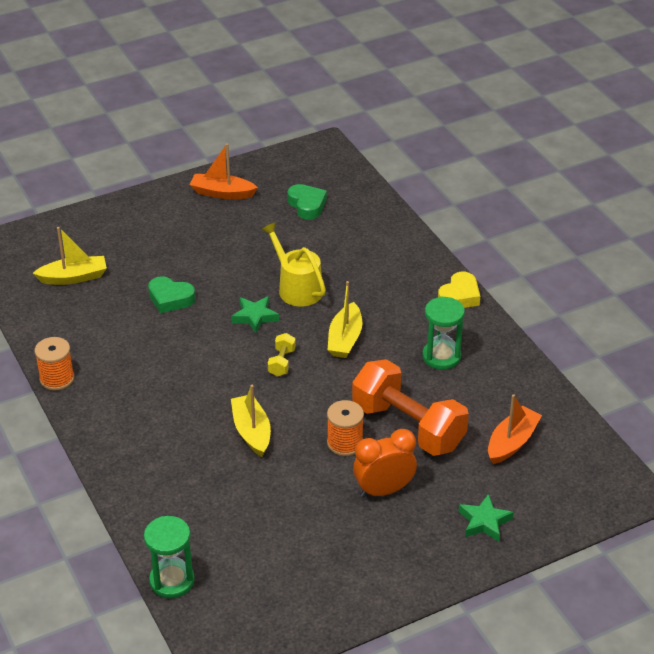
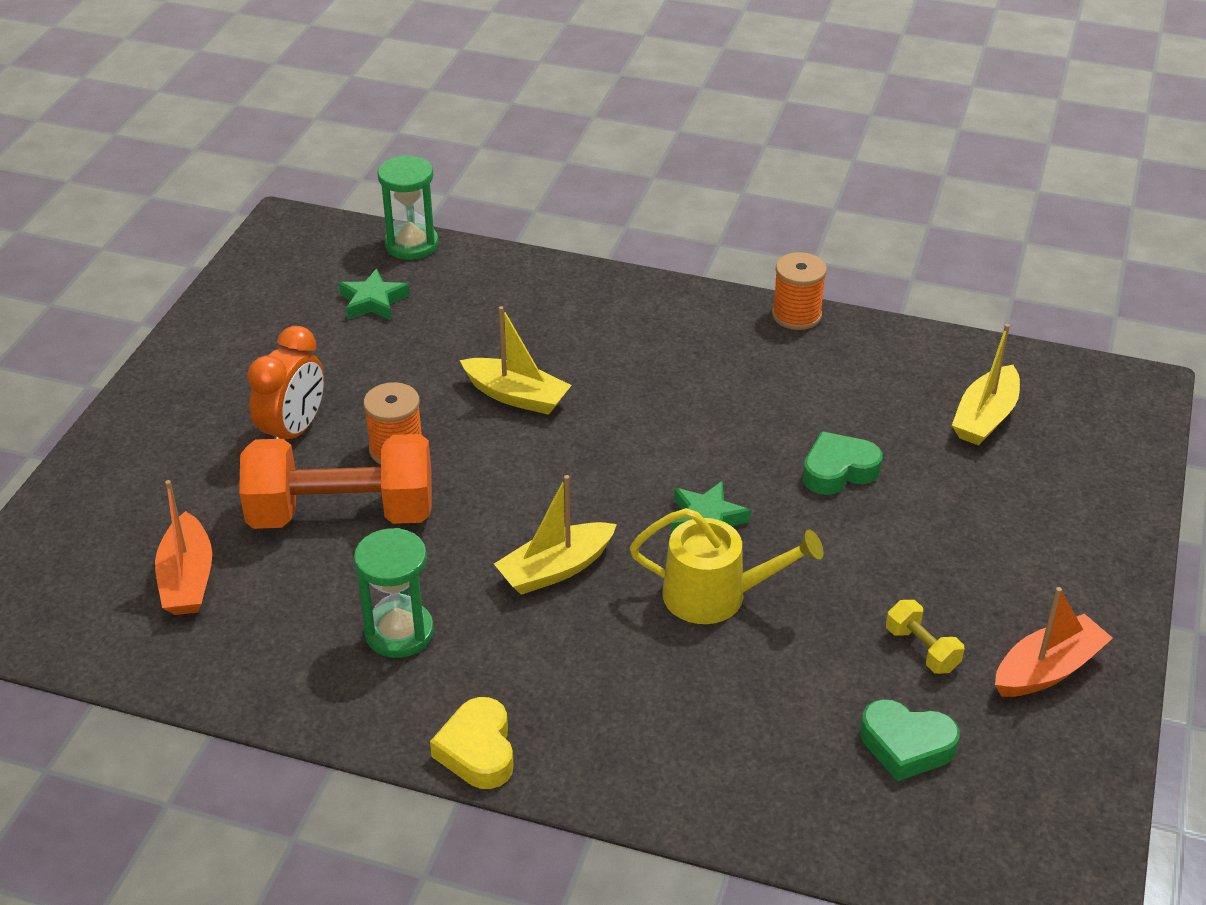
camera: 135 degrees right, 0 degrees up
yellow dumbbell [268,333,296,377] -> yellow dumbbell moved to [886,600,964,674]
yellow boat [328,281,362,358] -> yellow boat turned 90 degrees counterclockwise [494,475,617,595]
green star [459,494,514,542] -> green star moved to [339,269,410,320]

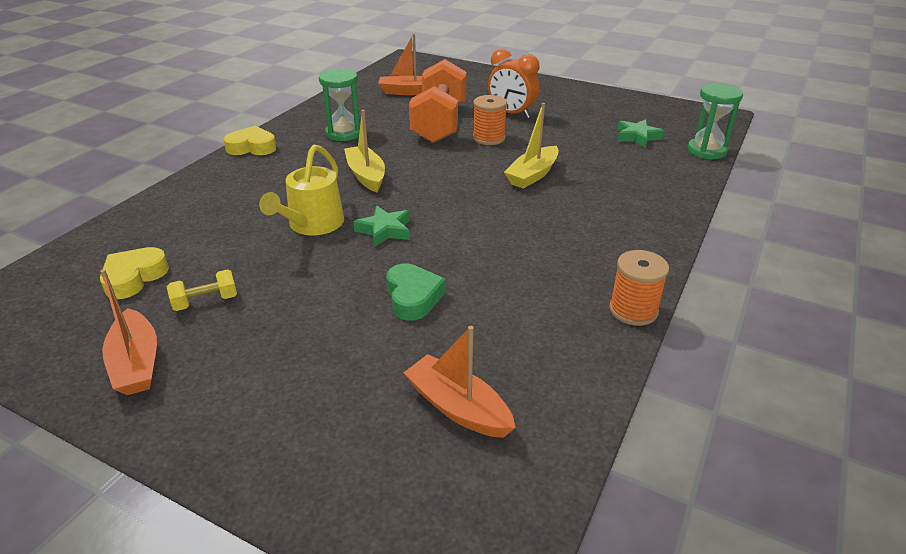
camera: 100 degrees right, 5 degrees down
green heart [860,699,960,781] -> yellow heart [100,247,169,299]
yellow boat [952,324,1020,445] -> orange boat [403,326,516,438]

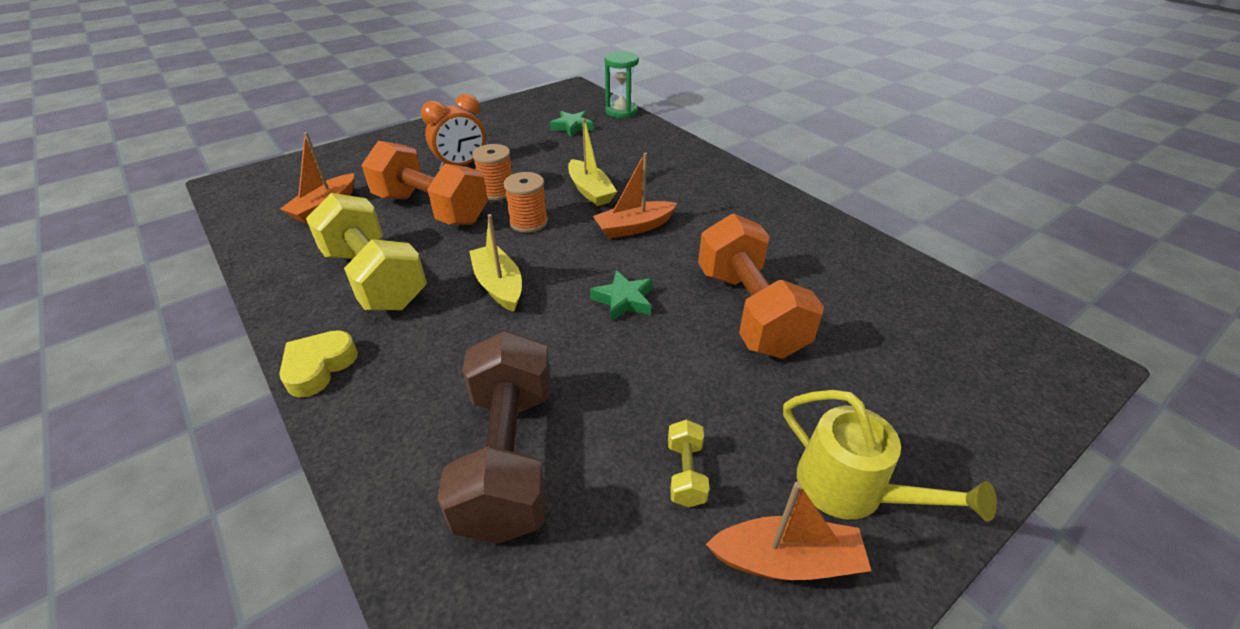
camera: 65 degrees left, 5 degrees up
yellow heart [100,247,169,299] -> none
yellow watering can [259,144,344,235] -> yellow watering can moved to [783,390,997,522]
green hourglass [319,68,360,141] -> yellow dumbbell [306,193,427,310]
yellow boat [344,110,385,192] -> yellow boat turned 60 degrees clockwise [469,214,522,312]
green heart [386,263,446,321] -> orange dumbbell [698,213,824,359]
orange boat [403,326,516,438] -> orange boat moved to [593,153,677,239]
orange spool [609,250,669,326] -> orange spool moved to [503,172,548,233]
none -> brown dumbbell [437,330,551,544]

